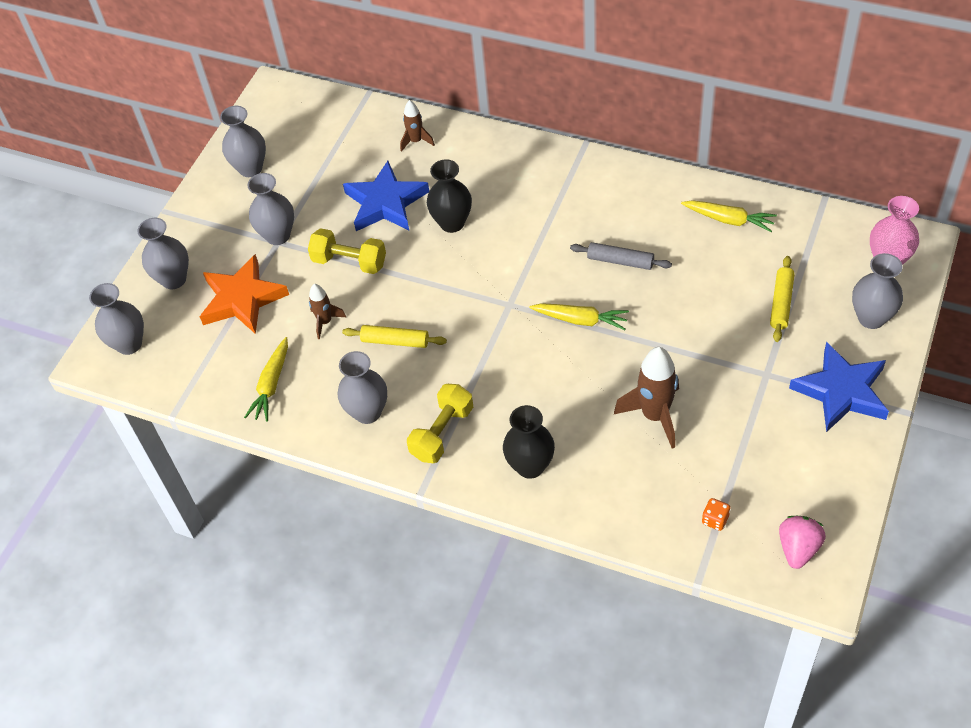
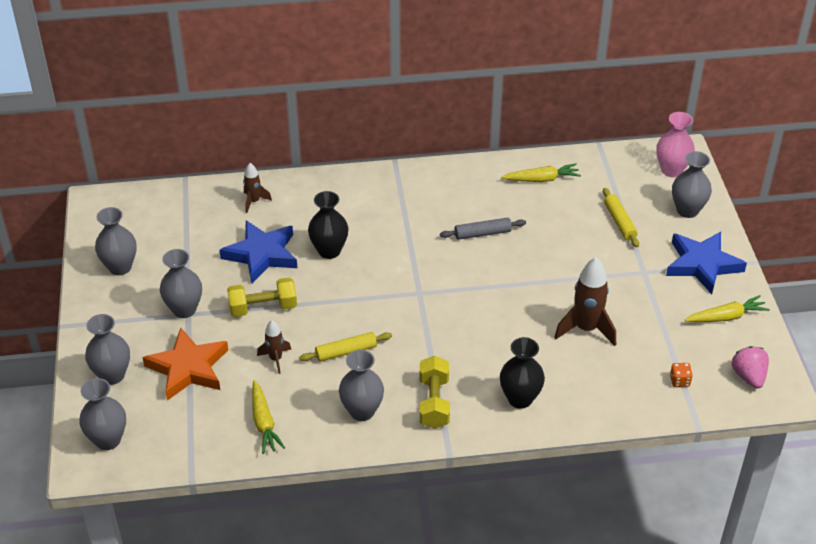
camera: 35 degrees left, 10 degrees down
yellow carrot [530,303,629,330] -> yellow carrot moved to [685,295,770,322]

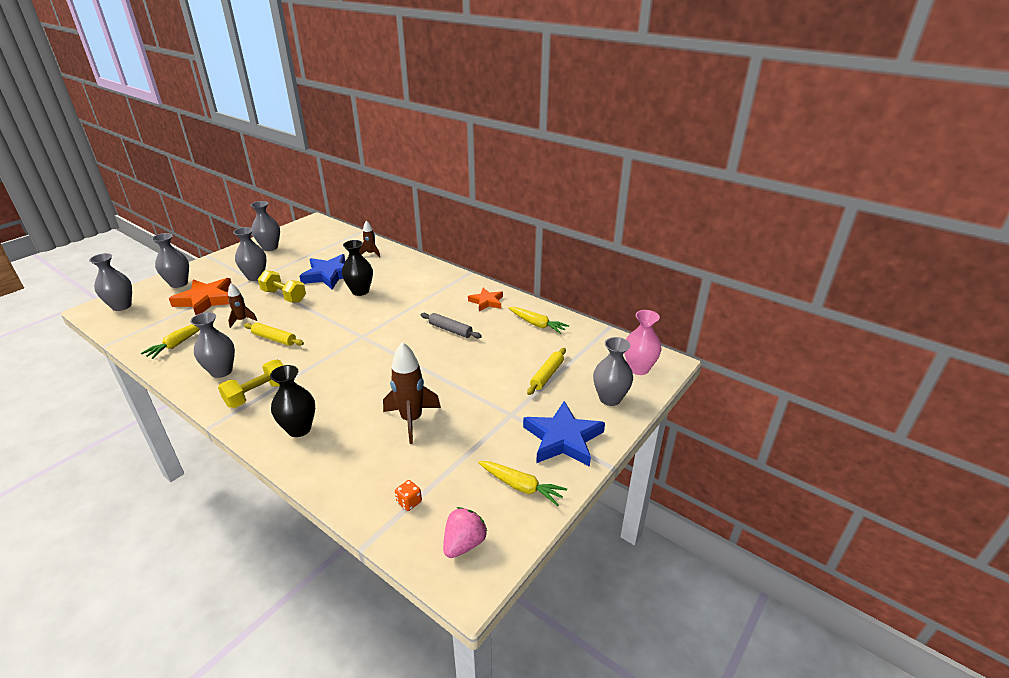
camera: 45 degrees right, 10 degrees down
none -> orange star [468,288,503,311]

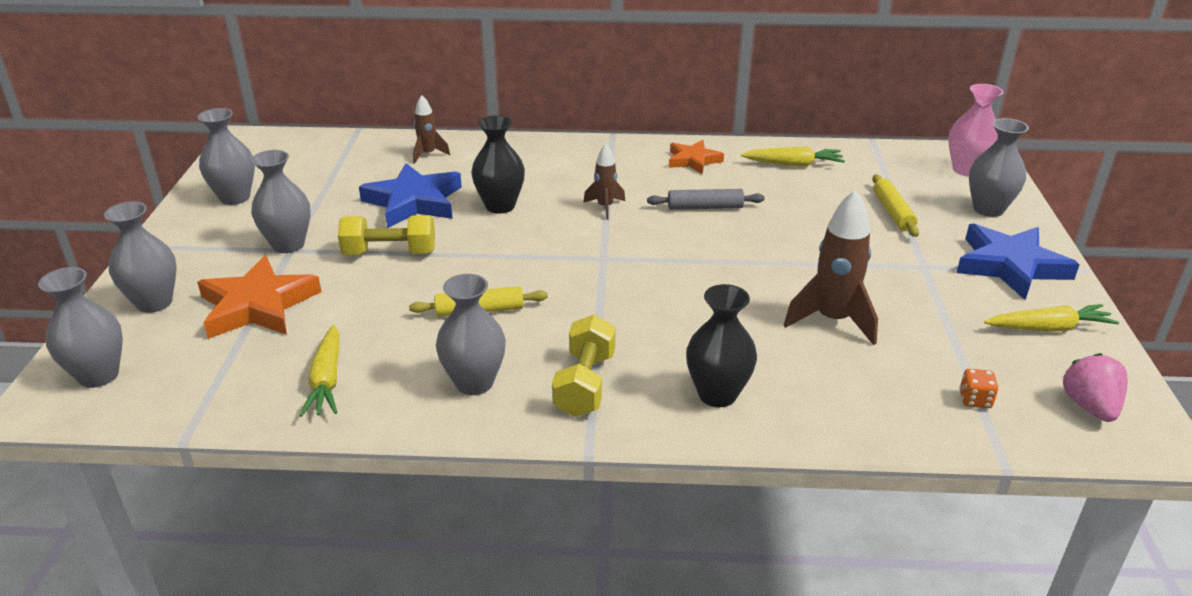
camera: 35 degrees left, 0 degrees up
brown rocket [228,283,257,328] -> brown rocket moved to [583,144,625,220]

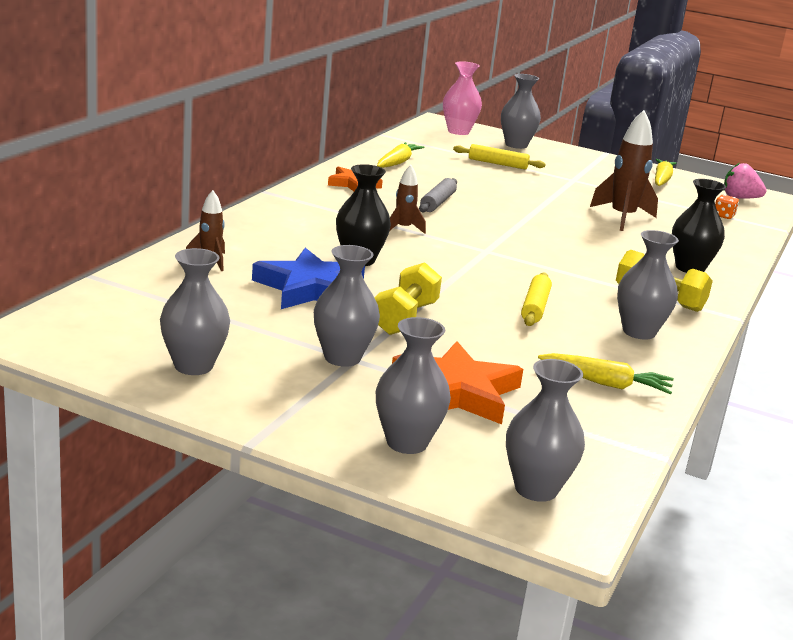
camera: 70 degrees left, 10 degrees down
blue star [956,224,1080,300] -> none

